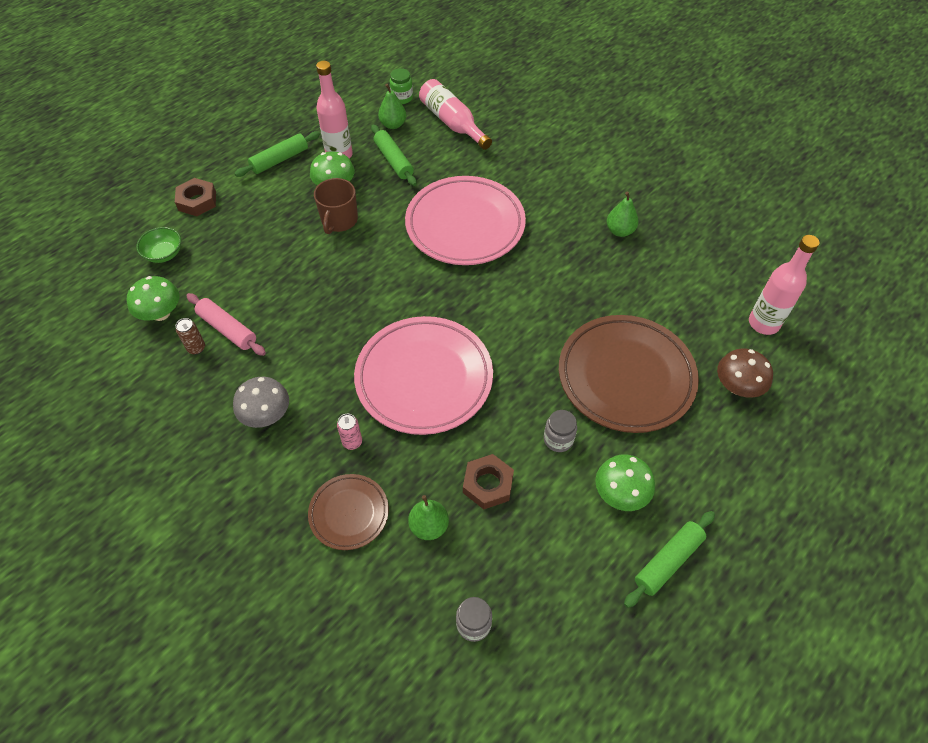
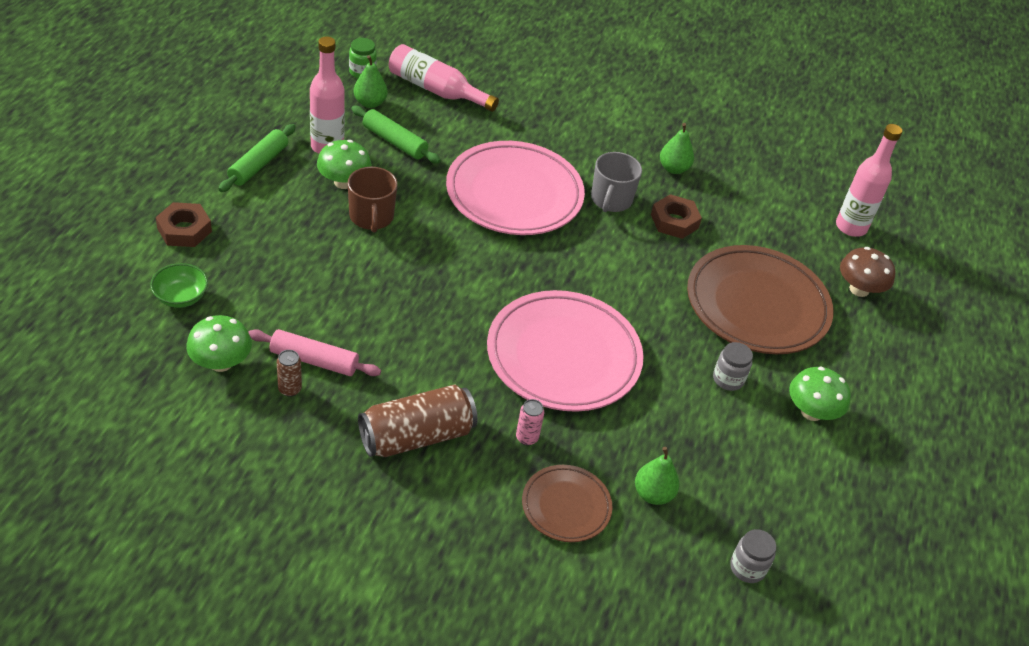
camera: 30 degrees left, 10 degrees down
grey mushroom [233,377,289,428] -> brown can [358,385,477,457]
brown nut [463,454,514,509] -> brown nut moved to [651,194,702,239]
green rolling pin [624,511,715,608] -> none
none -> grey mug [591,152,642,212]

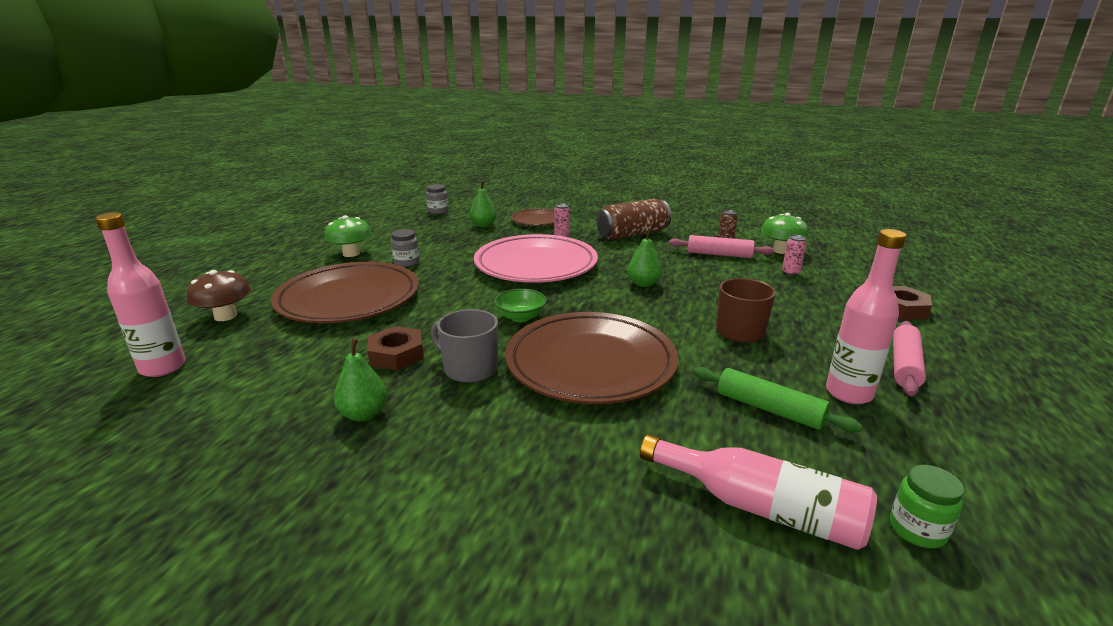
camera: 175 degrees left, 20 degrees down
green bowl [150,263,208,308] -> green bowl moved to [494,289,547,322]
green rolling pin [219,124,296,192] -> pink rolling pin [893,321,926,396]
green mushroom [317,140,372,189] -> none
green pear [354,55,388,108] -> green pear moved to [628,228,662,287]
pink plate [446,141,585,235] -> brown plate [505,312,678,404]
grey mug [591,152,642,212] -> grey mug turned 75 degrees counterclockwise [431,309,498,383]
none -> pink can [782,235,807,276]

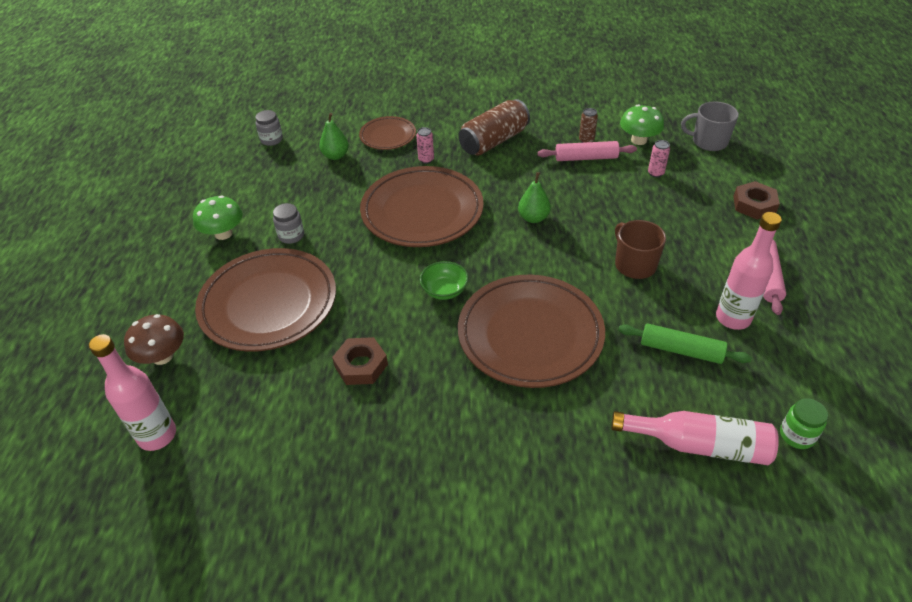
camera: 15 degrees left, 20 degrees up
green pear [334,338,387,421] -> none
grey mug [431,309,498,383] -> grey mug moved to [681,101,739,151]
pink plate [474,234,598,283] -> brown plate [360,166,484,247]

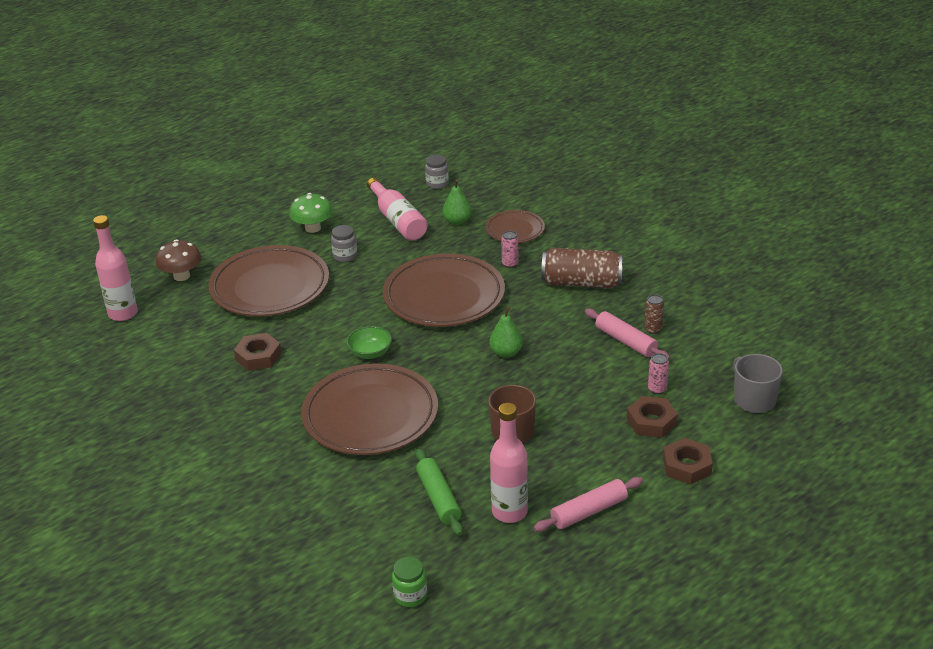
camera: 50 degrees right, 10 degrees down
pink bottle [611,411,779,465] -> pink bottle moved to [367,178,428,241]
green mushroom [620,104,664,145] -> none
none -> brown nut [627,396,678,438]

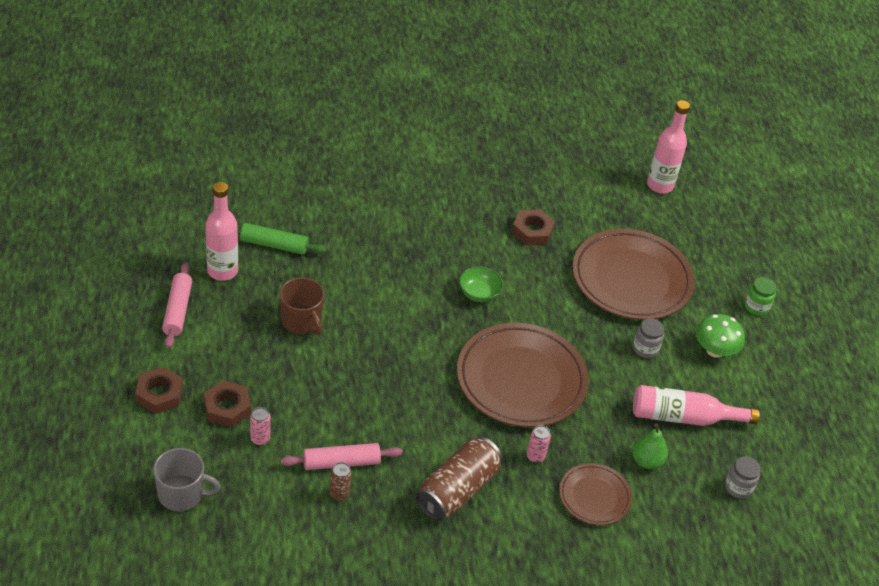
camera: 115 degrees right, 10 degrees up
brown mushroom [156,239,202,281] -> none
brown plate [301,363,438,455] -> none
green jar [392,557,427,607] -> green jar moved to [745,277,776,316]
green pear [490,306,523,358] -> none

